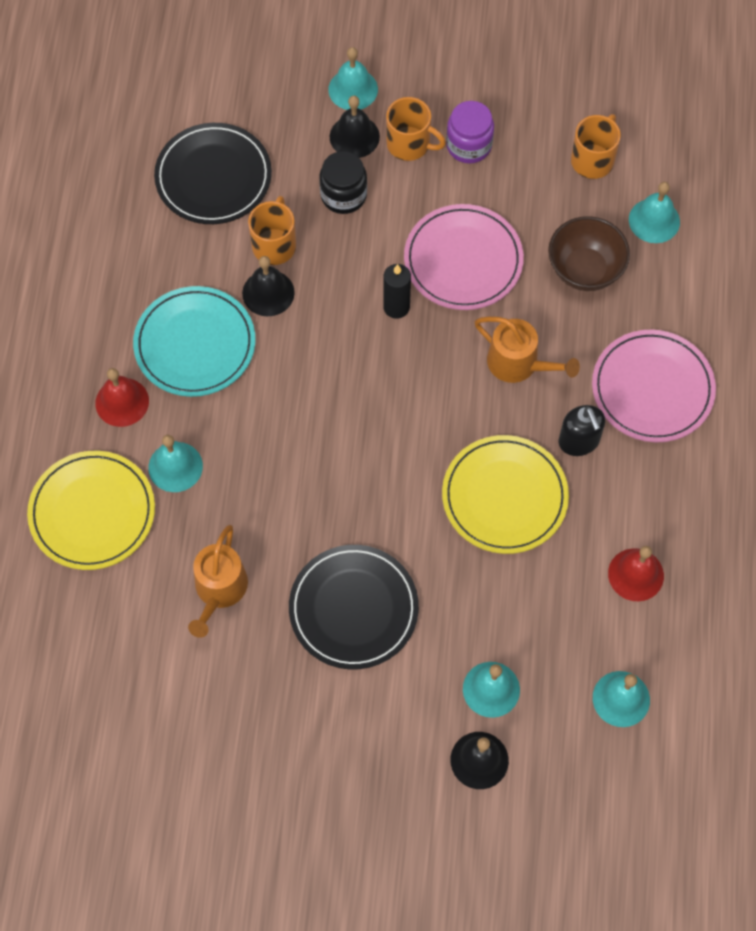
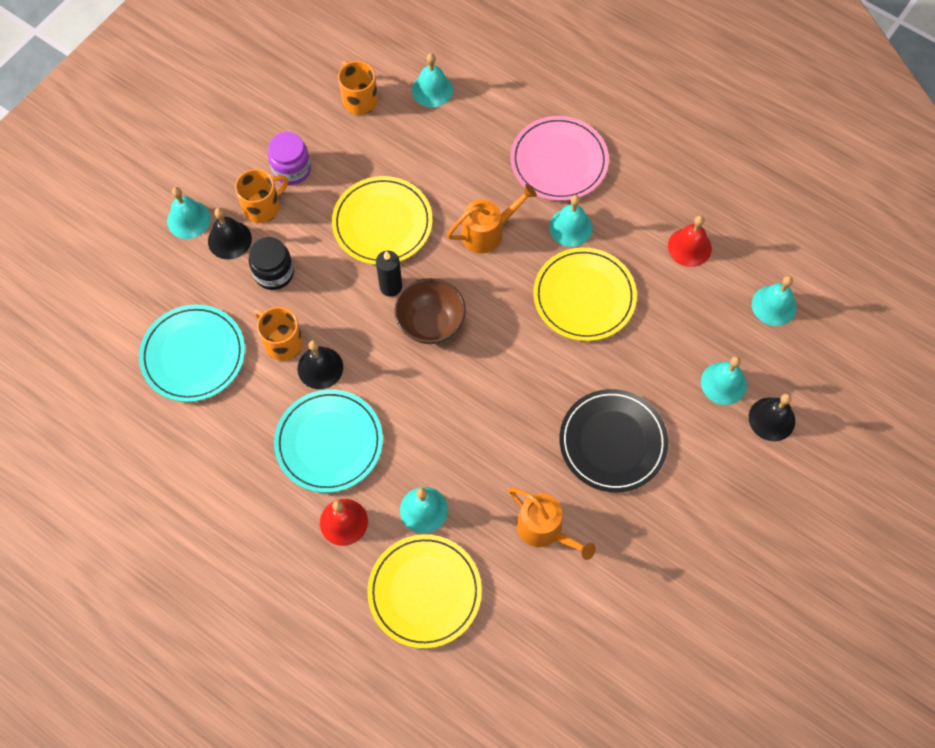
camera: 60 degrees left, 0 degrees up
black plate [154,123,272,224] -> turquoise plate [139,304,245,402]
pink plate [404,204,524,310] -> yellow plate [332,176,432,265]
brown bowl [548,216,630,291] -> brown bowl moved to [395,278,466,344]
black soap dispenser [559,405,605,456] -> turquoise bell [549,195,593,247]

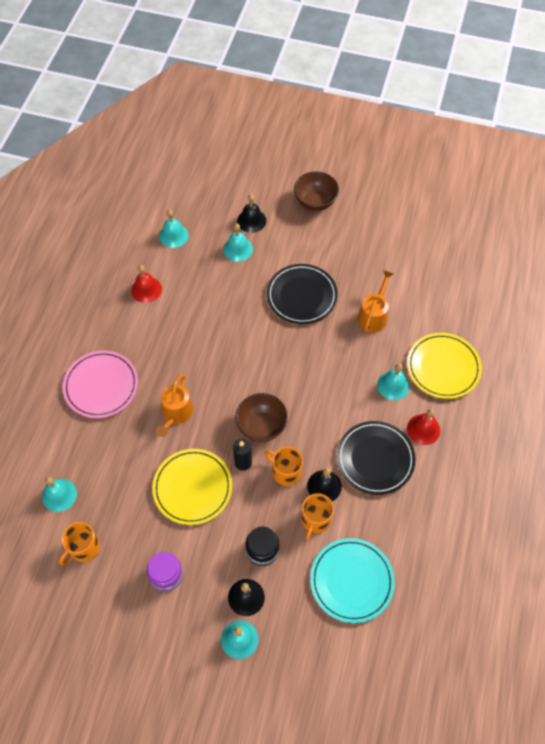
camera: 110 degrees left, 5 degrees down
orange mug [235,169,288,223] -> orange mug moved to [265,447,303,486]
turquoise plate [274,389,383,493] -> black plate [337,421,416,495]
orange watering can [447,184,537,253] -> orange watering can turned 120 degrees counterclockwise [156,374,193,437]
yellow plate [533,248,637,341] -> none
turquoise bell [549,195,593,247] -> none
none -> brown bowl [294,171,339,211]

